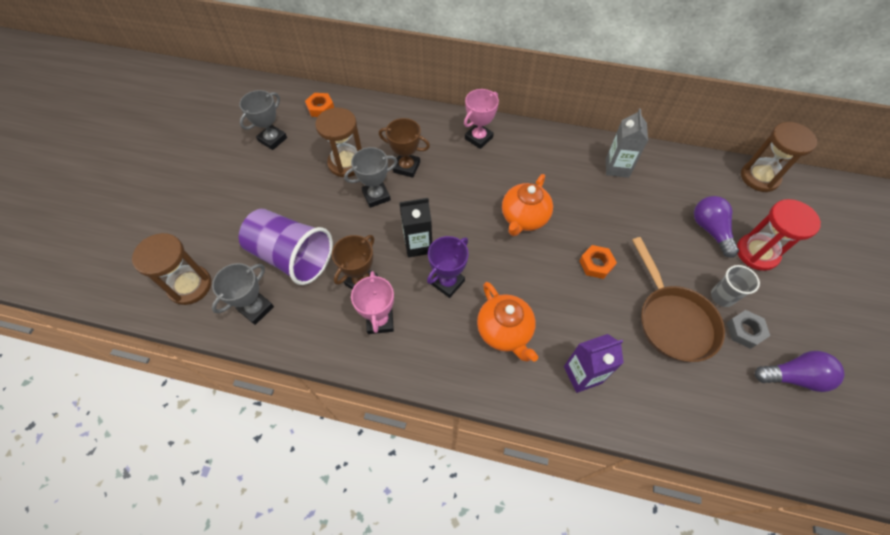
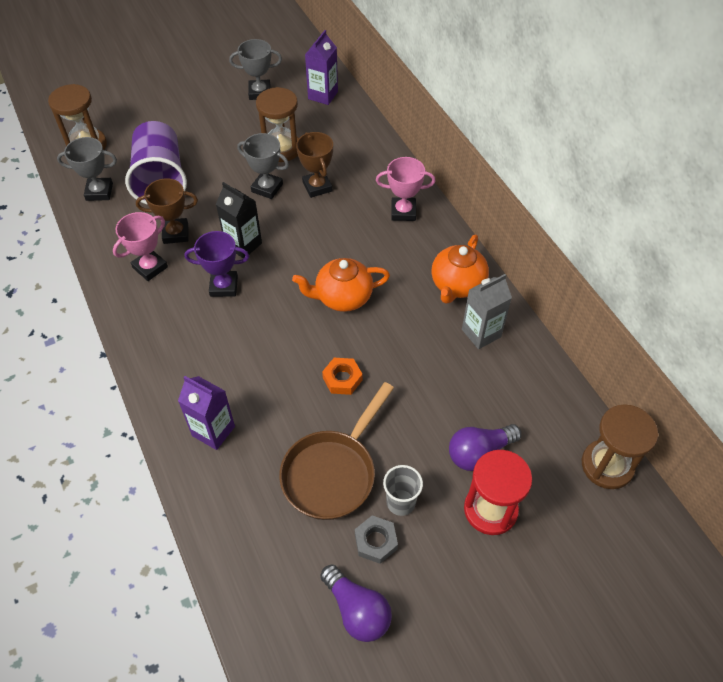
camera: 50 degrees right, 5 degrees down
orange nut [305,93,334,117] -> purple carton [305,30,338,105]
orange teapot [477,282,538,362] -> orange teapot moved to [432,235,489,304]
purple light bulb [694,196,739,257] -> purple light bulb turned 150 degrees counterclockwise [449,424,521,471]

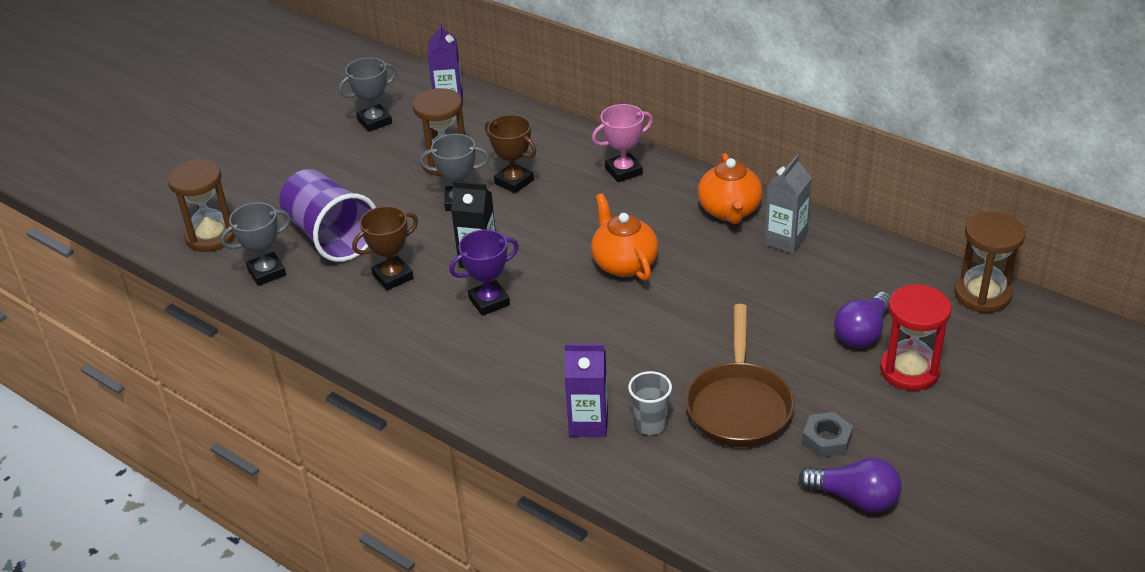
camera: 25 degrees left, 15 degrees down
pink trophy [113,212,168,281] -> none
orange teapot [292,258,390,312] -> orange teapot turned 105 degrees clockwise [591,193,658,281]
orange nut [322,358,363,395] -> none
grey cup [383,465,423,516] -> grey cup moved to [628,371,672,435]

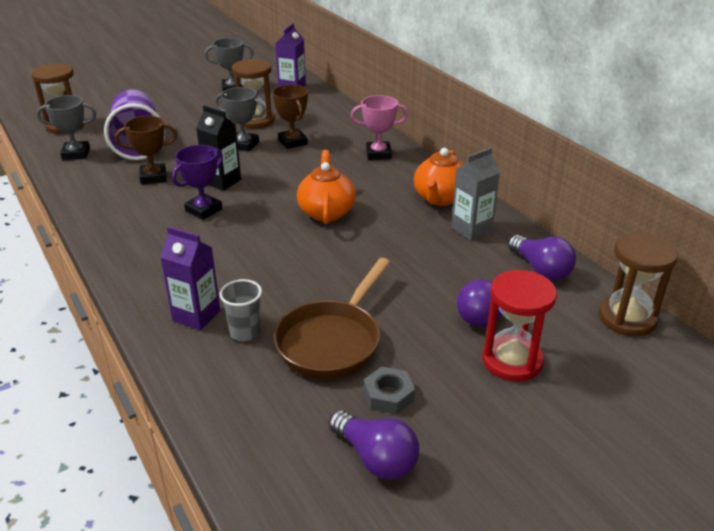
camera: 20 degrees right, 5 degrees down
purple trophy [449,230,519,316] -> purple trophy turned 45 degrees counterclockwise [172,145,223,220]
none -> purple light bulb [508,235,576,281]

